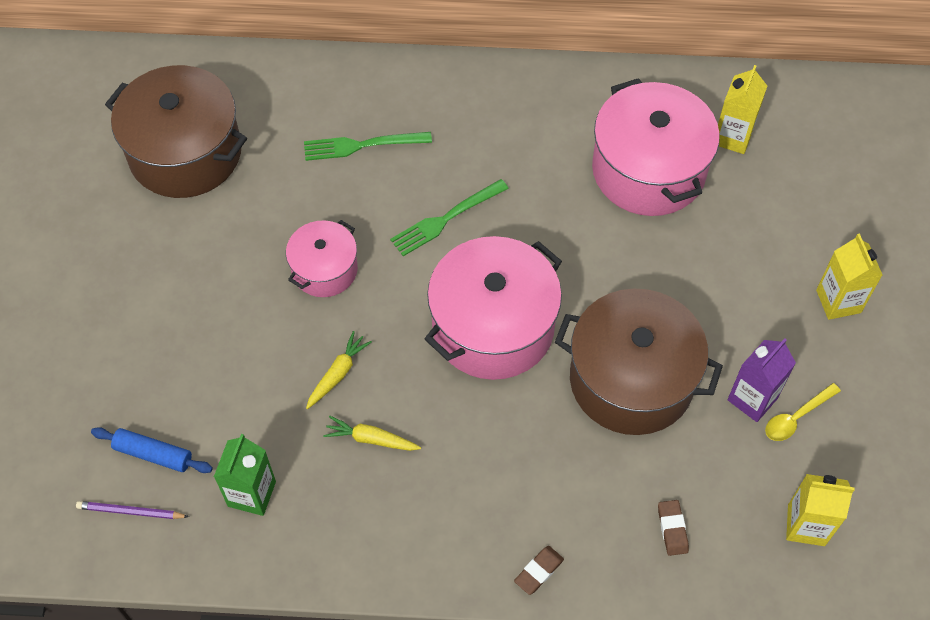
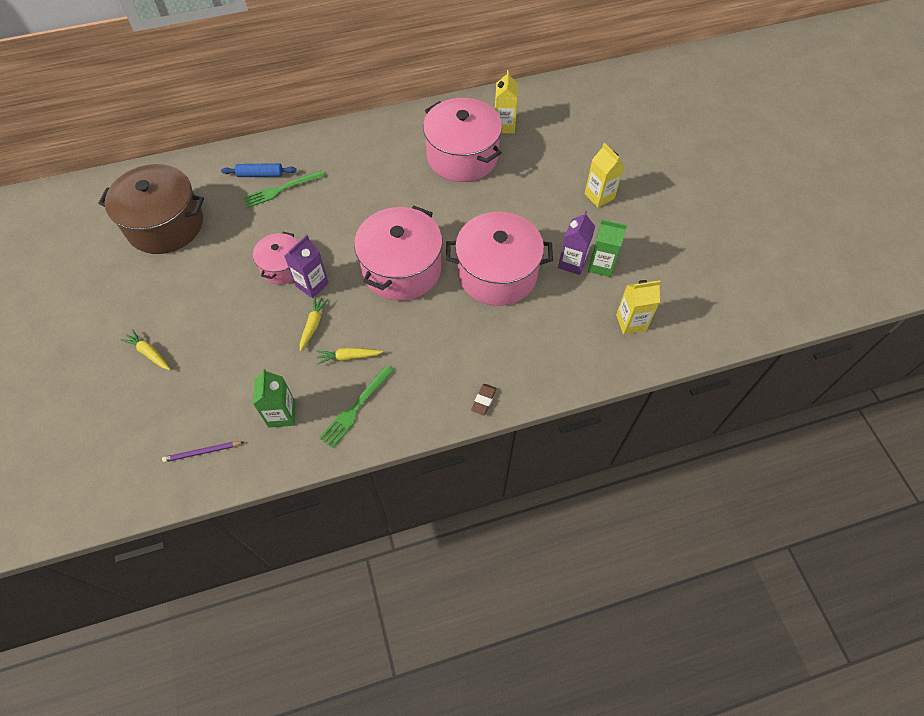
camera: 20 degrees left, 0 degrees up
blue rolling pin [91,427,213,473] -> blue rolling pin moved to [221,163,296,177]
green fork [390,179,509,256] -> green fork moved to [319,365,393,448]
brown pot [555,289,723,435] -> pink pot [446,212,553,306]
brown eraser [658,500,689,556] -> none
yellow spoon [765,383,841,441] -> green carton [588,219,627,277]
none -> yellow carrot [121,329,170,370]
none -> purple carton [284,235,329,298]

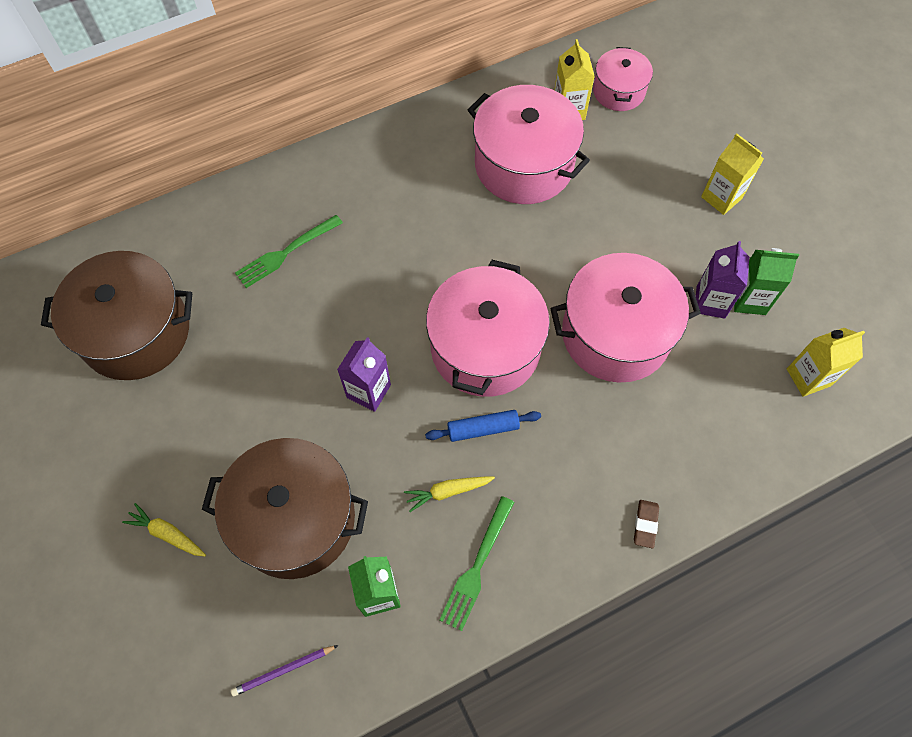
camera: 10 degrees left, 5 degrees up
blue rolling pin [221,163,296,177] -> blue rolling pin moved to [425,410,541,442]
pink pot [253,232,298,285] -> pink pot moved to [593,47,653,111]
yellow carrot [300,296,329,351] -> none
none -> brown pot [202,438,368,579]

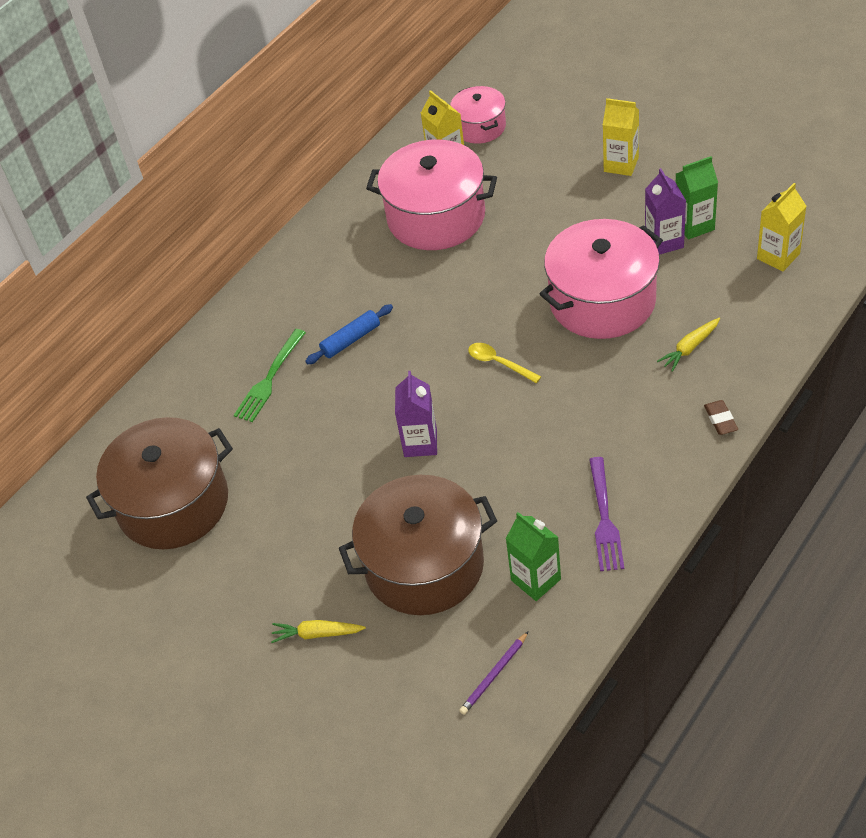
camera: 20 degrees left, 15 degrees down
yellow carrot [404,476,495,512] -> yellow carrot moved to [657,318,720,372]
blue rolling pin [425,410,541,442] -> blue rolling pin moved to [305,304,393,364]
pink pot [426,260,550,397] -> yellow spoon [468,343,541,383]
green fork [439,496,515,631] -> purple fork [589,457,624,571]

